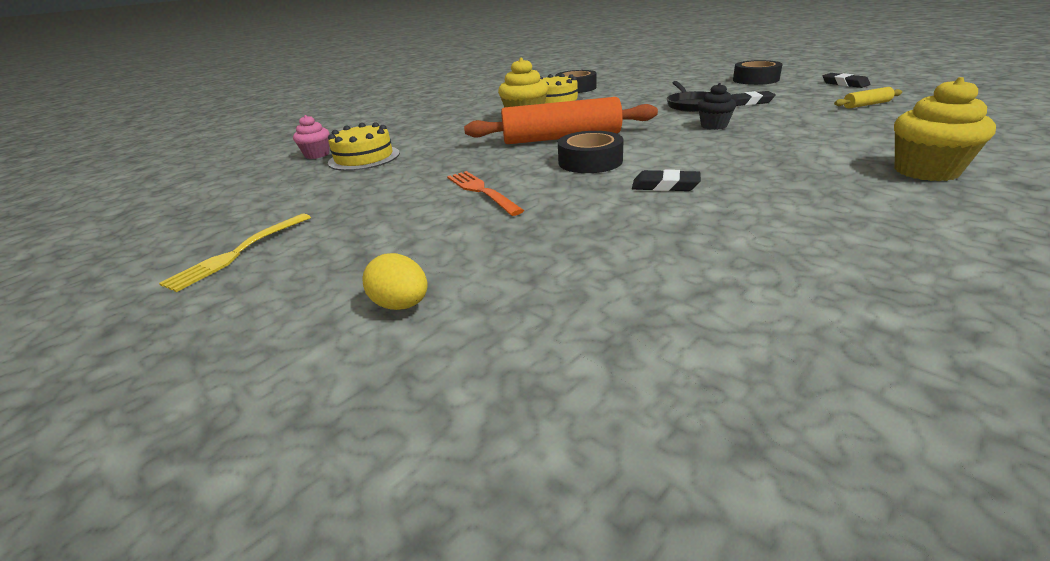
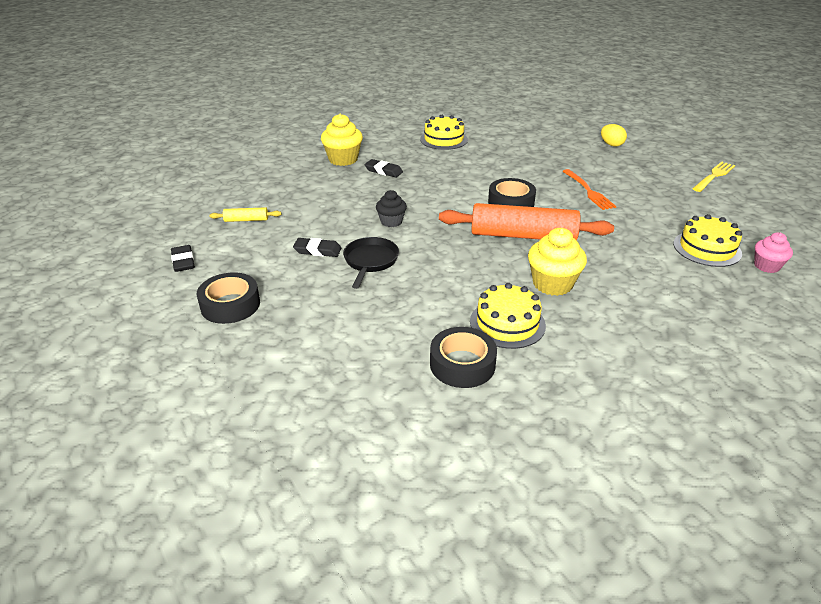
camera: 170 degrees left, 5 degrees up
black eraser [632,169,701,191] -> black eraser moved to [365,159,403,177]
none -> yellow cake [420,115,468,150]

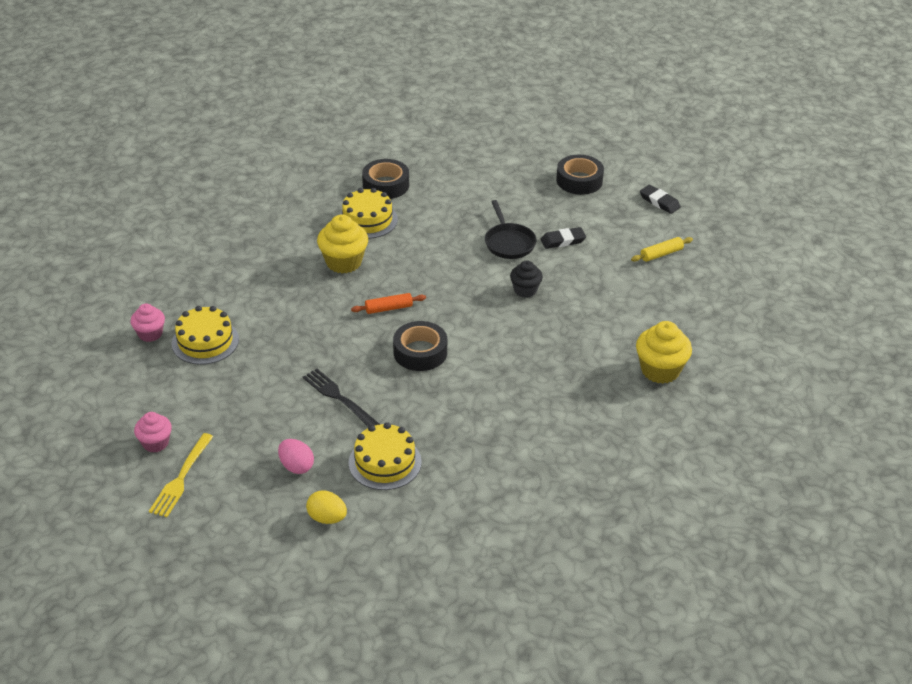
camera: 155 degrees right, 5 degrees up
black eraser [365,159,403,177] -> none
yellow cake [420,115,468,150] -> yellow cake moved to [348,422,422,490]
orange rolling pin [439,203,614,241] -> orange rolling pin [351,293,426,314], size x0.43
orange fork [562,169,616,210] -> black fork [303,368,380,427]
none -> pink cupcake [134,412,172,453]
none -> pink egg [278,439,314,474]

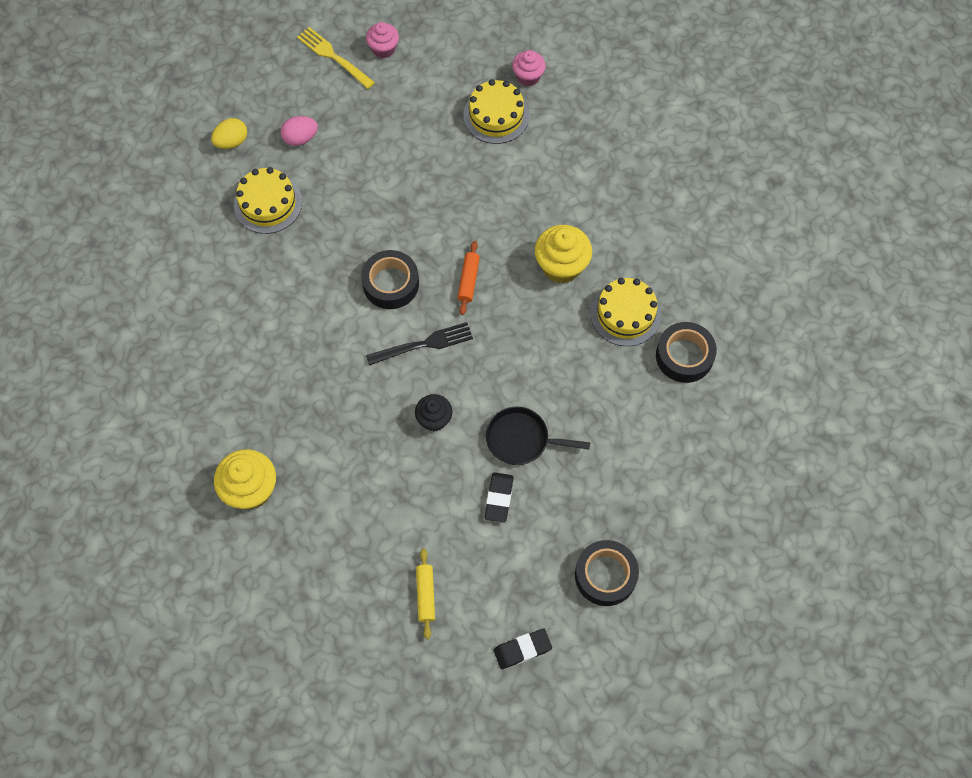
camera: 115 degrees right, 25 degrees up
black fork [303,368,380,427] -> black fork moved to [366,322,473,365]

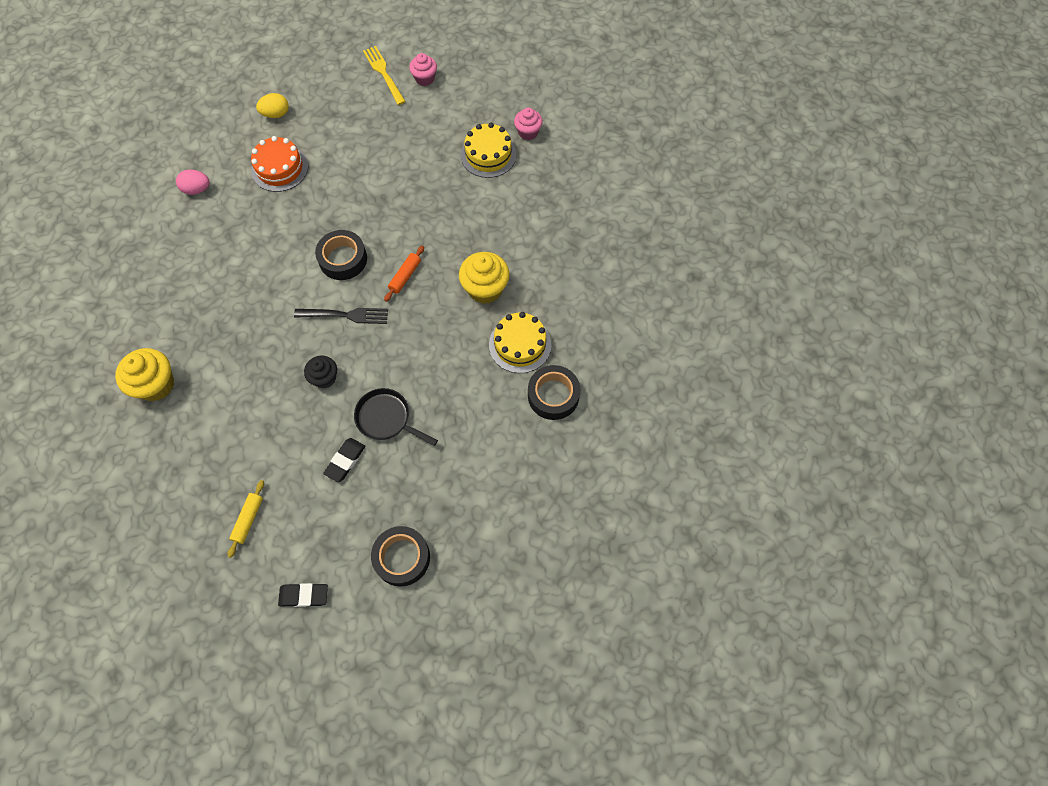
camera: 20 degrees right, 0 degrees up
yellow cake [234,167,302,234] -> orange cake [251,136,308,192]
pink egg [281,116,318,146] -> pink egg moved to [176,169,210,195]

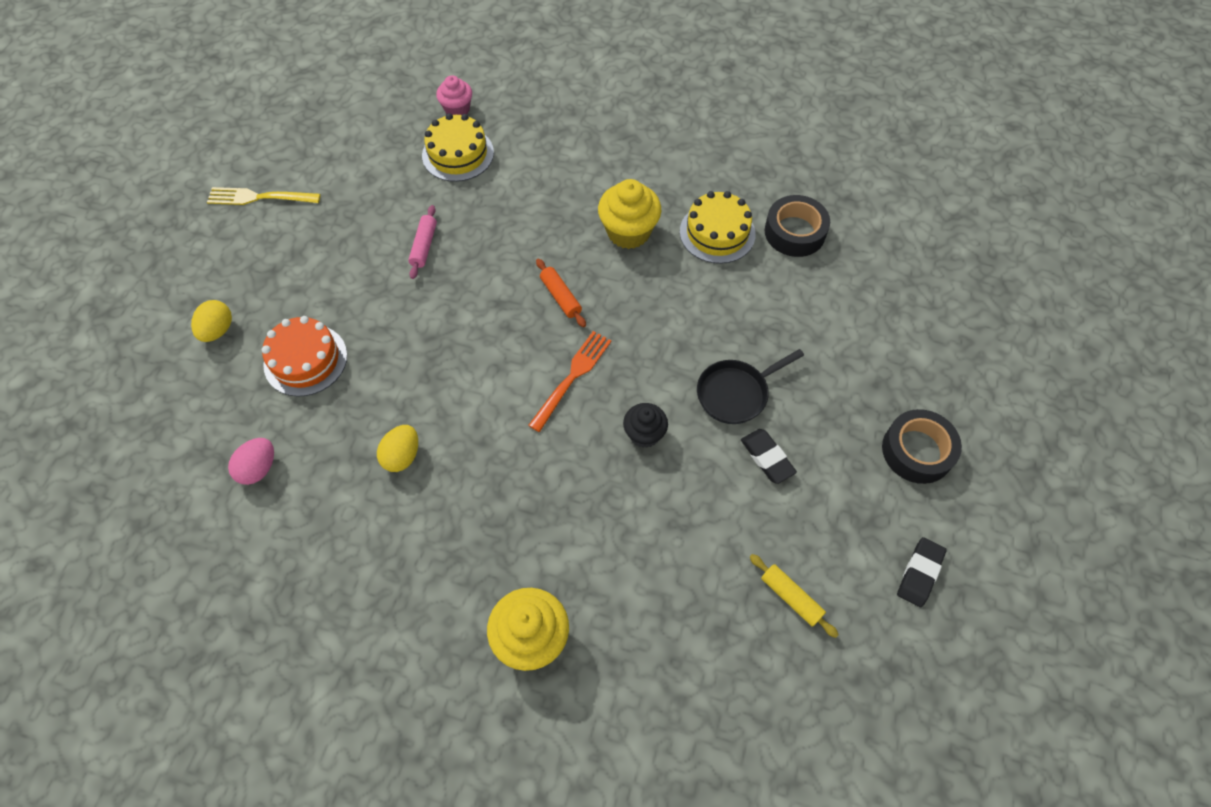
camera: 60 degrees left, 5 degrees down
black fork [294,308,388,324] -> orange fork [528,331,612,432]
black tape [315,230,367,280] -> none
pink cupcake [409,53,437,86] -> none
none -> yellow egg [377,425,418,472]
none -> pink rolling pin [408,205,437,279]

